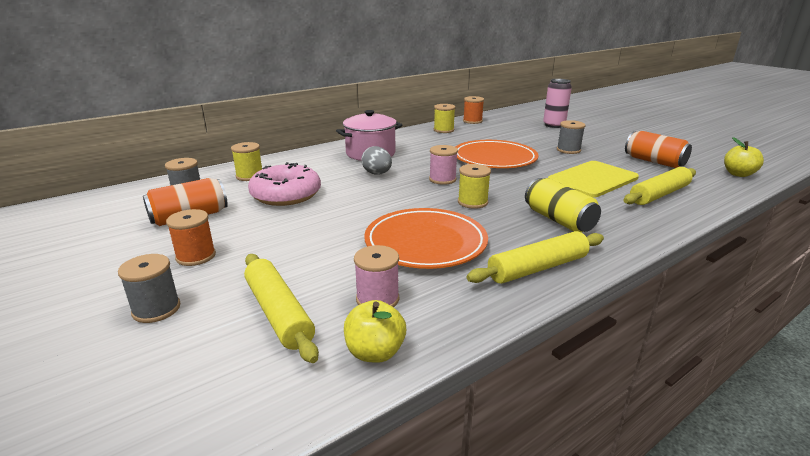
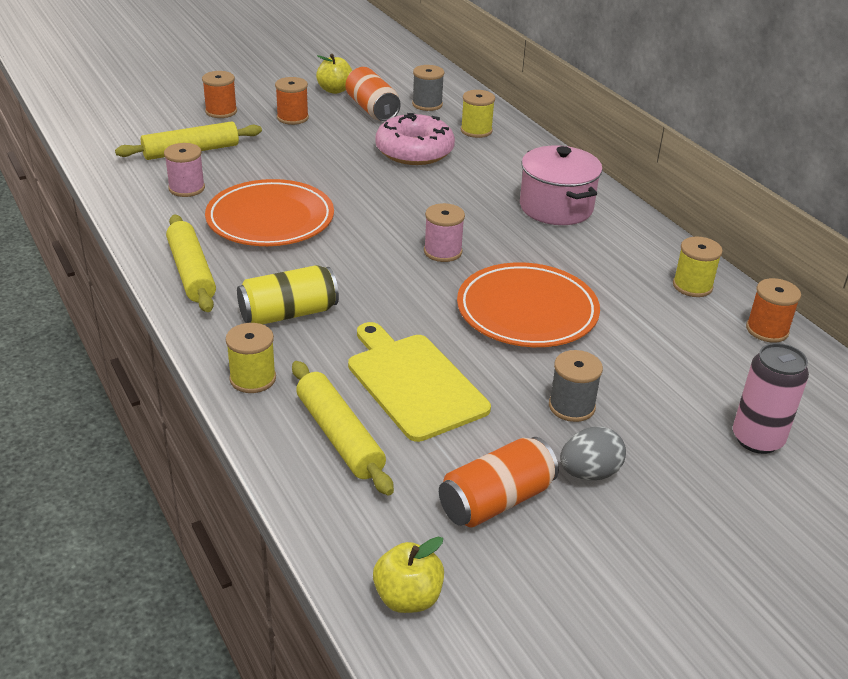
camera: 95 degrees right, 10 degrees up
grey spool [118,254,180,323] -> orange spool [202,71,237,118]
yellow apple [344,300,406,363] -> yellow apple moved to [316,54,352,94]
grey egg [361,146,392,175] -> grey egg moved to [560,427,626,480]
yellow spool [458,164,491,209] -> yellow spool moved to [226,323,276,393]

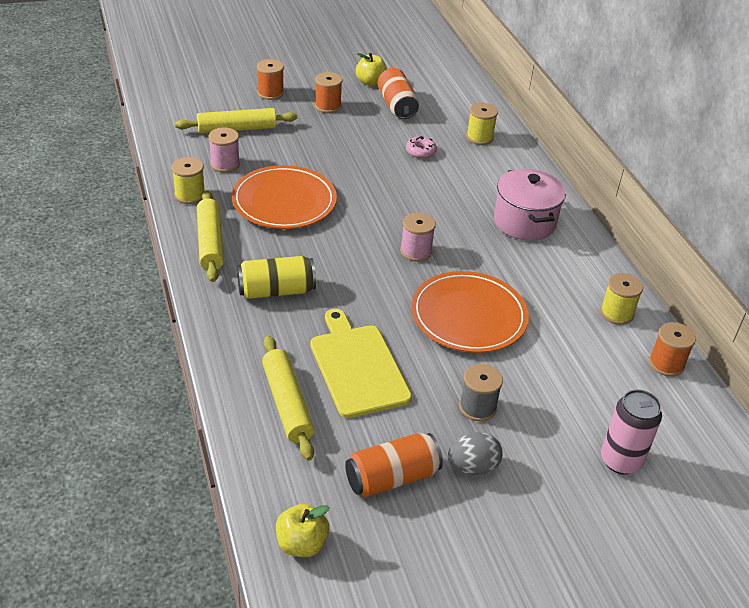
camera: 10 degrees right, 5 degrees up
yellow spool [226,323,276,393] -> yellow spool moved to [172,157,205,204]
pink donut [375,113,455,165] -> pink donut [406,136,437,158], size x0.46
grey spool [412,65,444,111] -> none

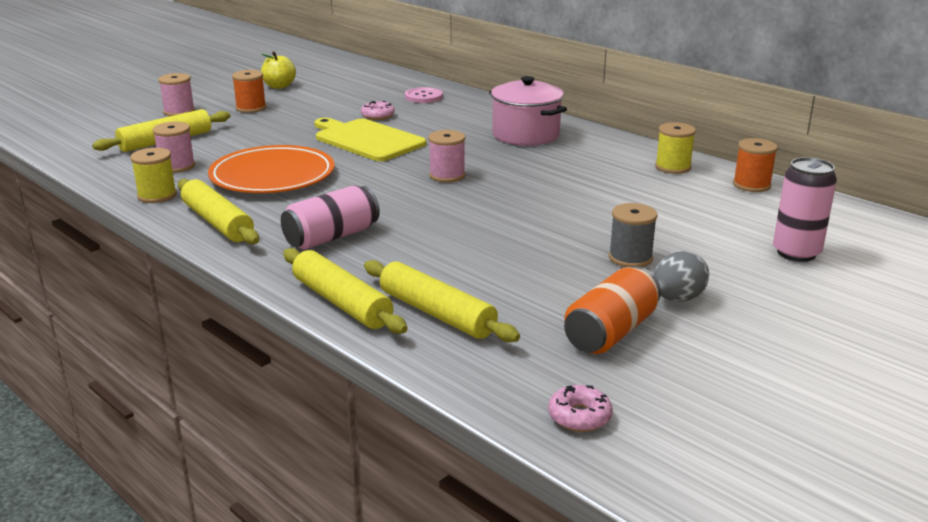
camera: 25 degrees left, 15 degrees down
yellow can [237,256,316,299] -> pink can [281,185,380,250]
orange spool [257,59,284,100] -> pink spool [158,73,195,116]
yellow apple [276,504,330,557] -> pink donut [548,385,613,432]
yellow cutting board [310,309,412,418] -> yellow cutting board moved to [314,118,426,161]
orange can [377,68,419,119] -> none
orange plate [411,271,529,353] -> none
yellow spool [466,103,498,145] -> pink button [405,87,443,103]
none -> yellow rolling pin [283,248,408,334]

